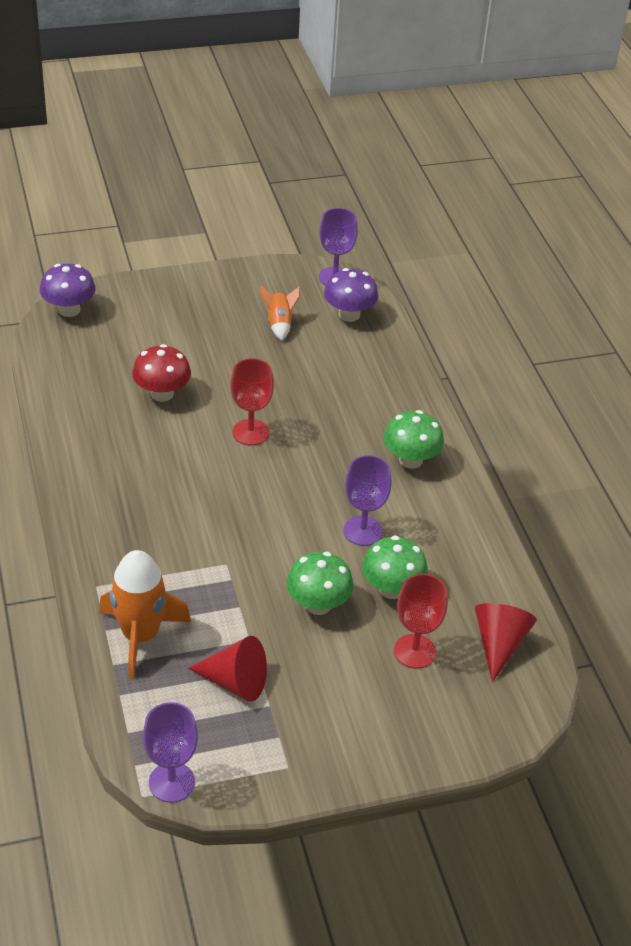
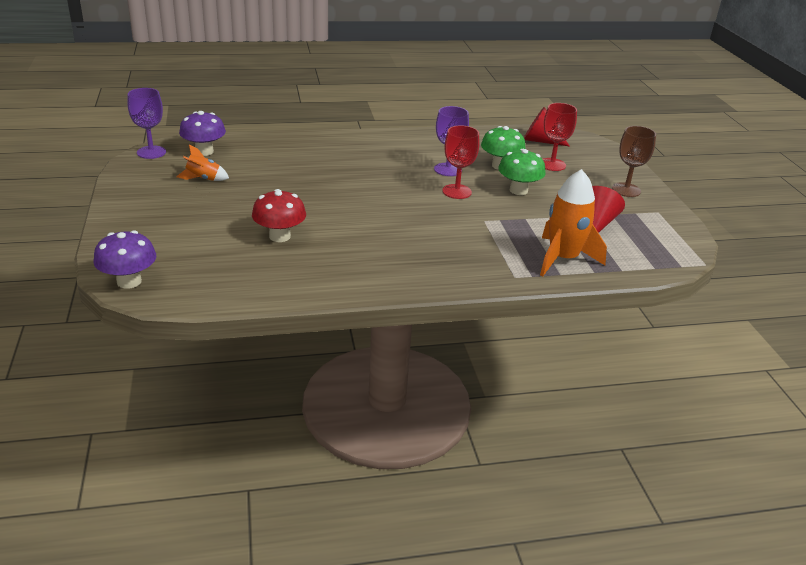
camera: 85 degrees left, 10 degrees down
purple goblet [143,702,198,803] -> none
red goblet [230,358,274,446] -> red goblet moved to [442,125,479,199]
green mushroom [384,410,444,469] -> none
none -> brown goblet [612,126,656,197]

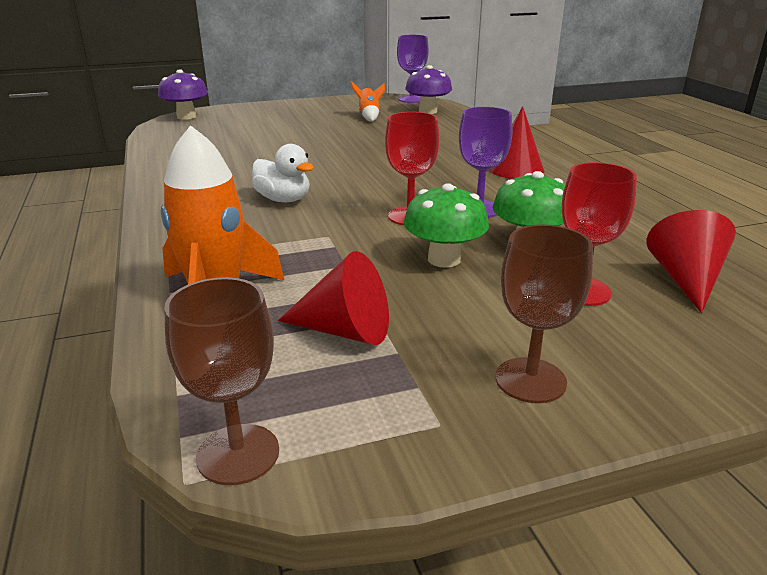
camera: 85 degrees right, 5 degrees down
red mushroom [252,189,306,242] -> none
none -> brown goblet [164,277,279,485]
none -> white duck [252,144,314,202]
none -> red cone [489,106,544,179]

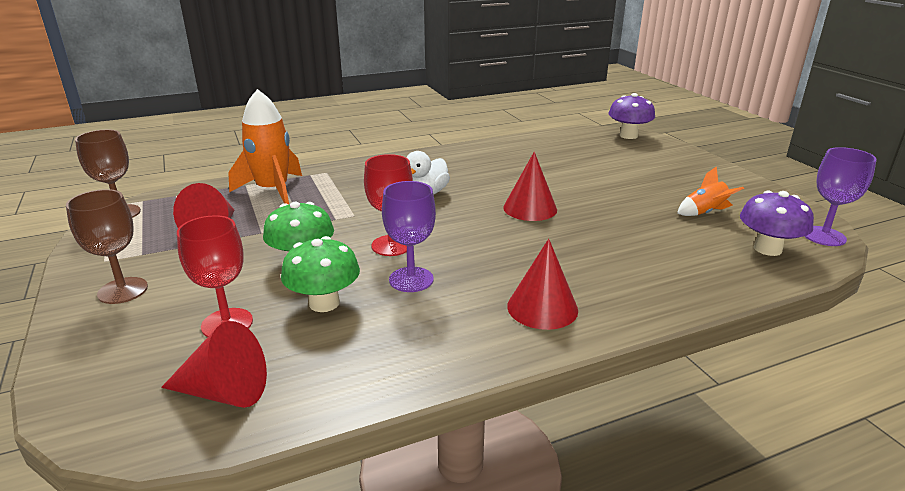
camera: 85 degrees right, 0 degrees up
none -> red cone [503,152,557,221]

